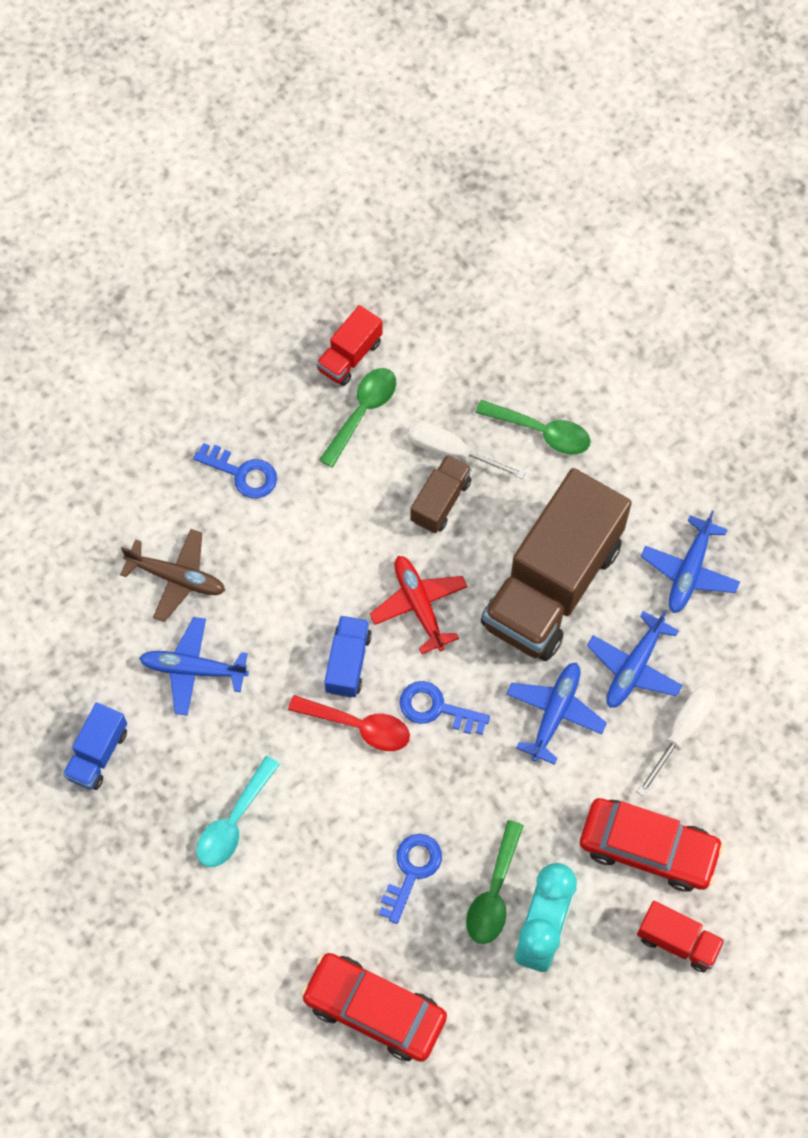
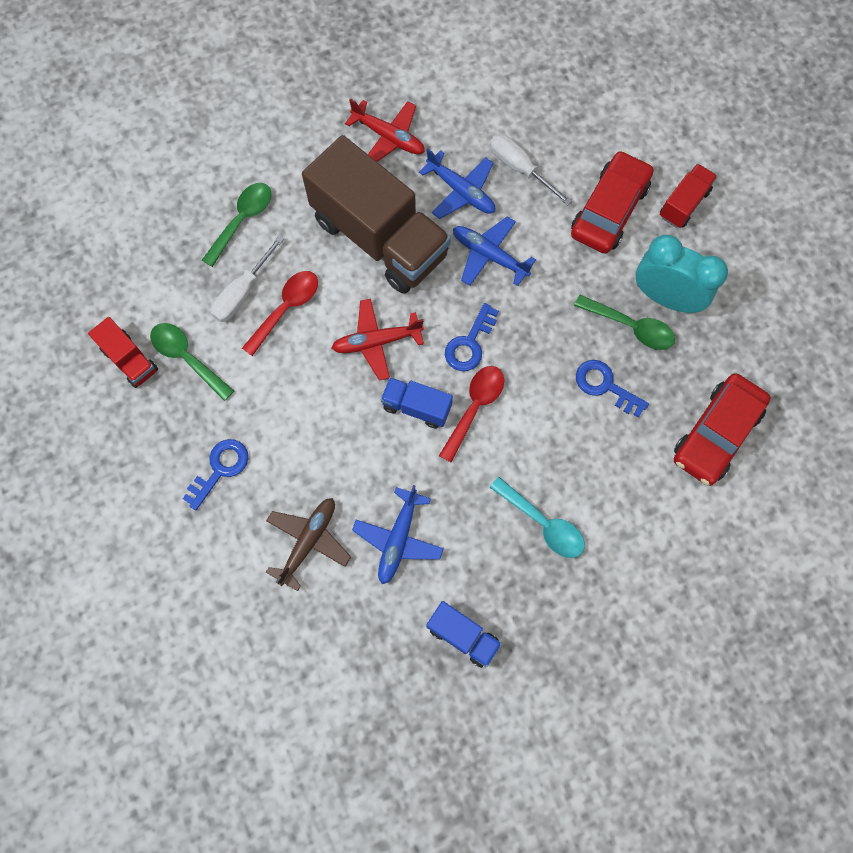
camera: 80 degrees left, 5 degrees up
brown truck [410,455,472,533] -> red spoon [242,271,318,356]
blue plane [641,510,740,613] -> red plane [345,99,425,162]

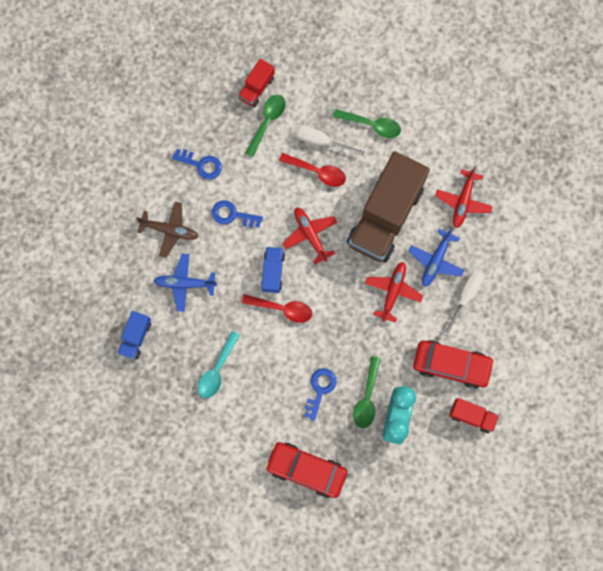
camera: 75 degrees right, 5 degrees up
blue key [445,303,499,371] -> blue key moved to [212,200,263,228]
blue plane [453,216,536,286] -> red plane [365,262,423,323]

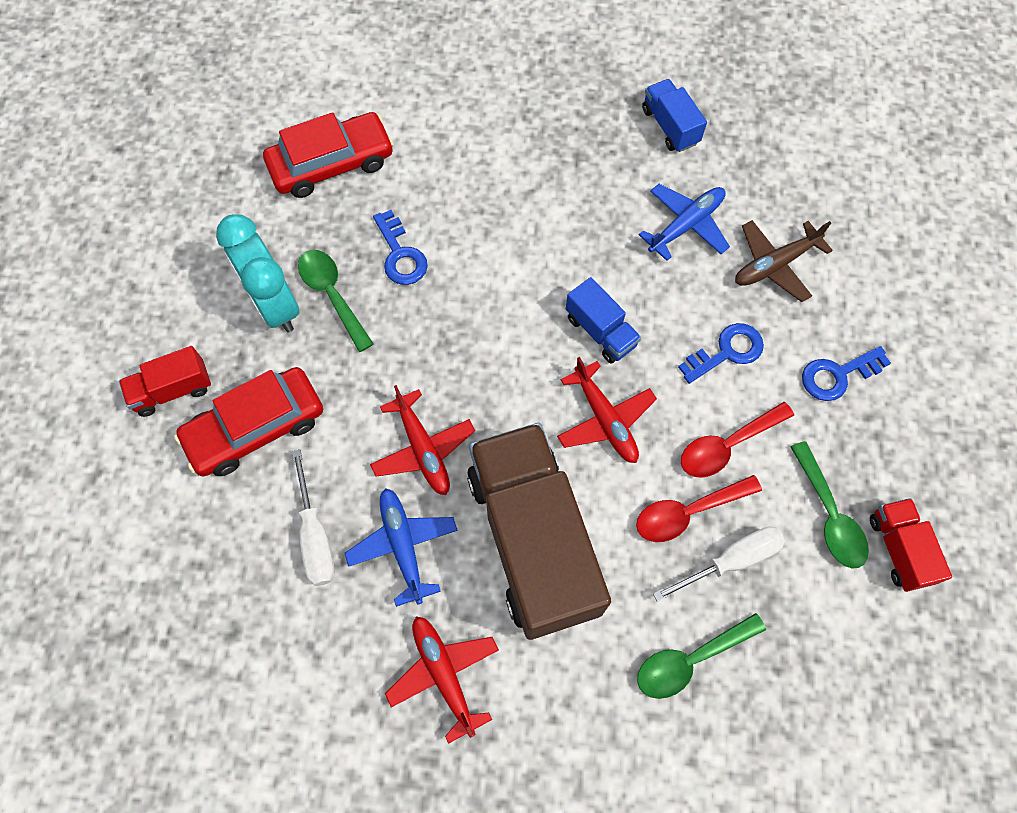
camera: 135 degrees right, 10 degrees down
turquoise spoon [198,331,240,398] -> none
red spoon [242,294,312,323] -> red spoon moved to [681,402,794,478]
red plane [283,207,337,264] -> red plane turned 45 degrees clockwise [557,357,657,463]

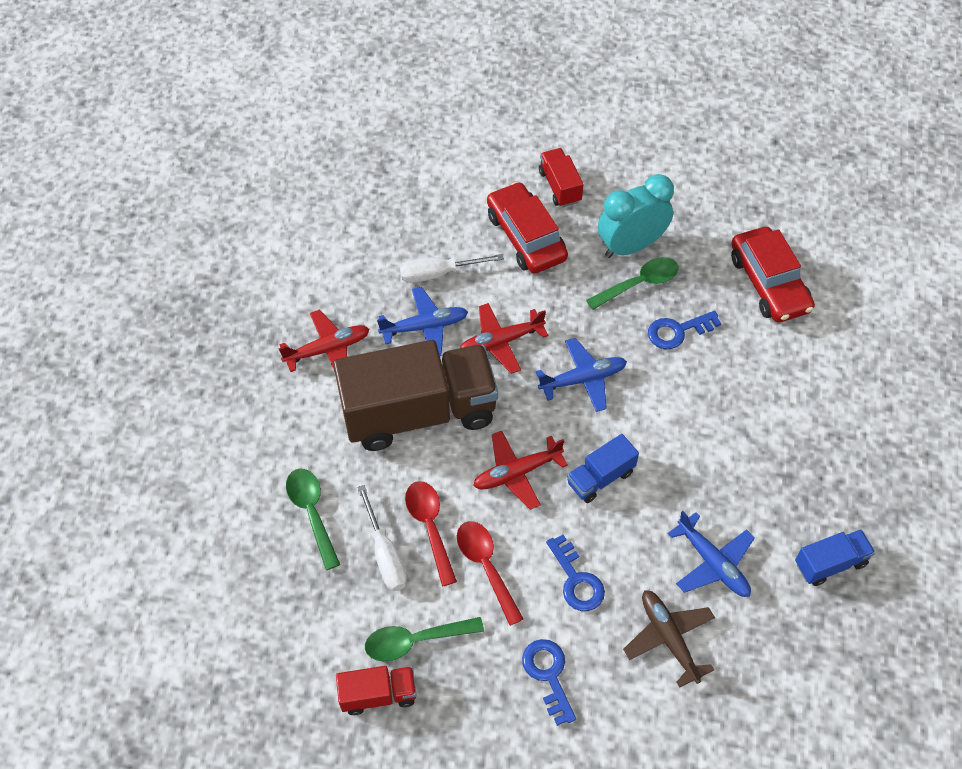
camera: 95 degrees right, 10 degrees down
none -> blue plane [536,338,627,412]

